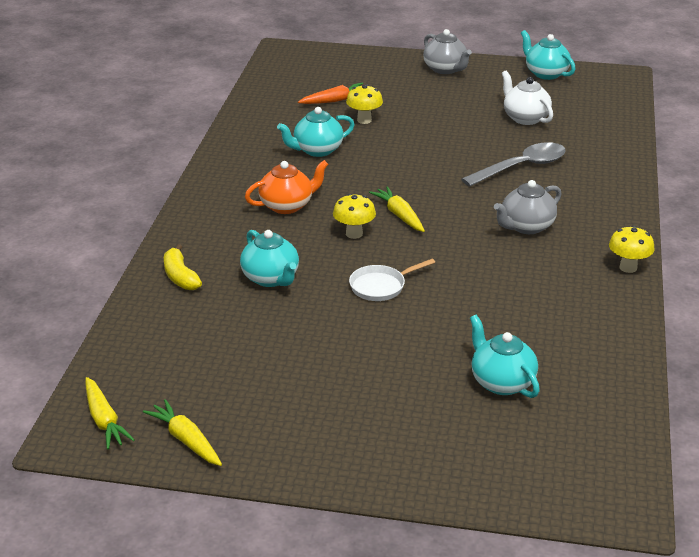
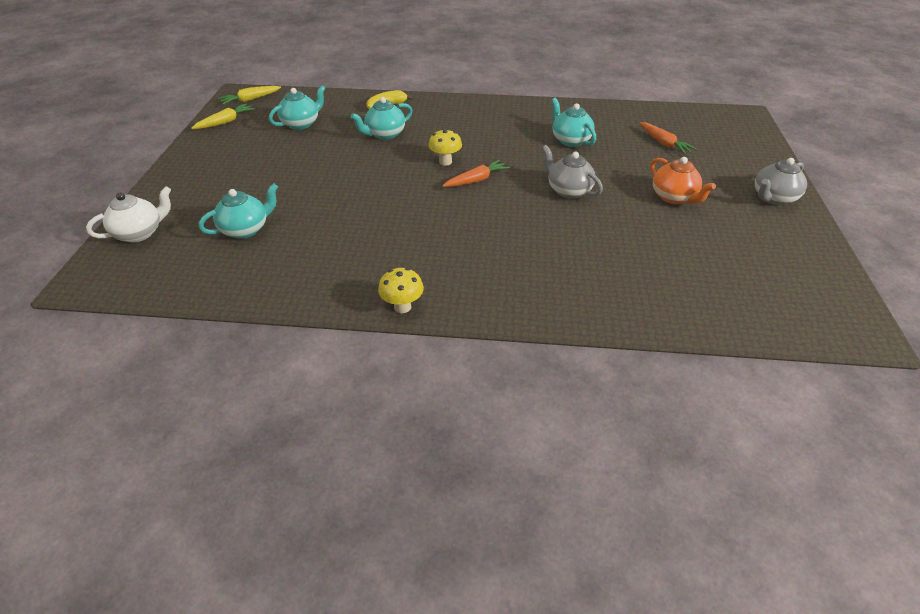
camera: 85 degrees right, 10 degrees up
orange teapot [245,160,329,214] -> orange teapot moved to [650,157,716,204]
yellow mushroom [346,85,383,124] -> none
white pan [349,259,435,301] -> none
yellow carrot [369,186,425,232] -> orange carrot [442,160,510,187]
grey spoon [461,142,566,187] -> none
grey teapot [494,180,562,234] -> grey teapot moved to [542,145,603,199]
white teapot [502,71,553,125] -> white teapot moved to [86,186,171,242]
turquoise teapot [521,30,576,80] -> turquoise teapot moved to [269,85,325,130]

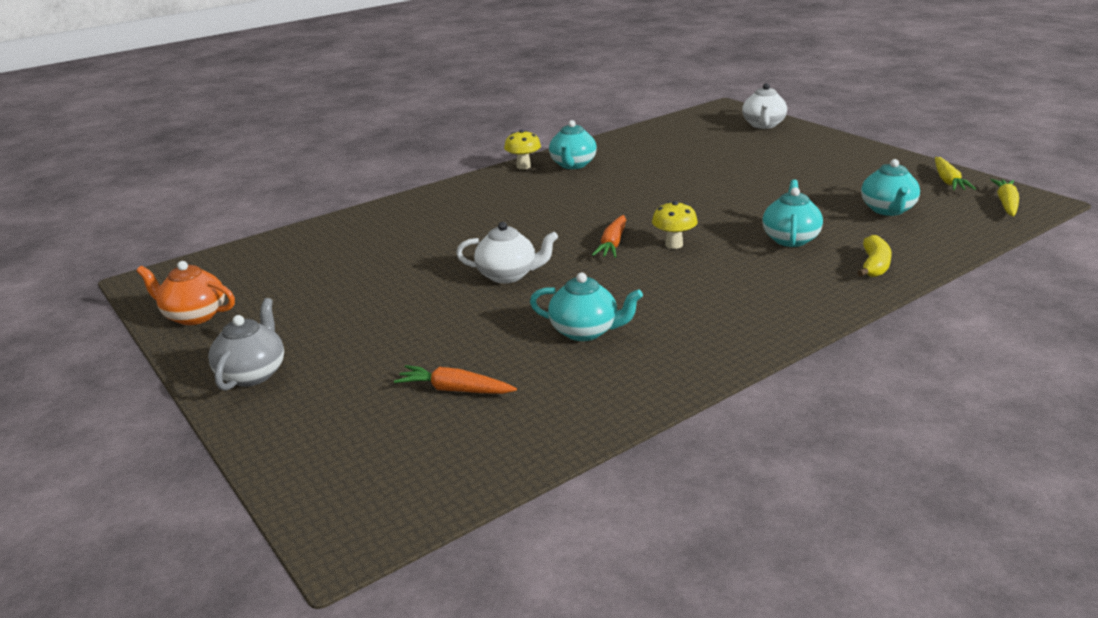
camera: 140 degrees right, 15 degrees down
turquoise teapot [199,183,278,239] -> turquoise teapot moved to [549,120,597,169]
grey teapot [542,145,603,199] -> white teapot [456,222,558,283]
orange teapot [650,157,716,204] -> orange teapot moved to [136,261,235,325]

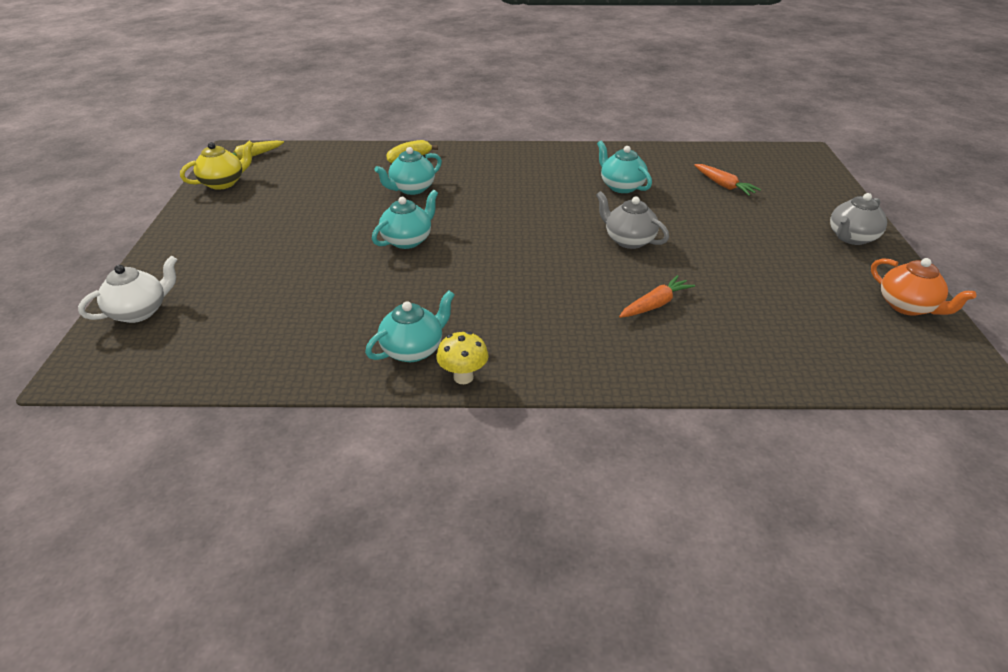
camera: 145 degrees left, 10 degrees up
white teapot [456,222,558,283] -> grey teapot [596,191,669,249]
orange carrot [592,215,626,258] -> orange carrot moved to [619,275,695,318]
yellow mushroom [652,201,698,249] -> none
turquoise teapot [861,159,920,216] -> turquoise teapot moved to [372,190,438,249]
yellow carrot [935,157,976,190] -> yellow teapot [180,140,254,190]

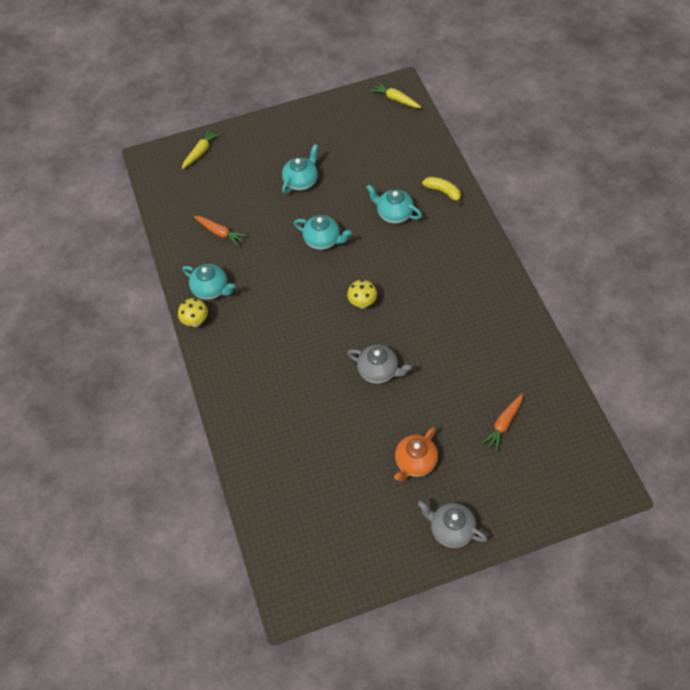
camera: 75 degrees right, 20 degrees up
white teapot [78,256,177,323] -> yellow carrot [182,128,221,169]
yellow teapot [180,140,254,190] -> none
grey teapot [596,191,669,249] -> grey teapot turned 90 degrees clockwise [347,345,412,384]
turquoise teapot [597,141,652,193] -> turquoise teapot moved to [282,144,318,194]
orange carrot [619,275,695,318] -> orange carrot moved to [194,216,247,246]
orange teapot [871,258,976,316] -> orange teapot moved to [394,427,438,481]
none -> yellow mushroom [347,280,377,309]

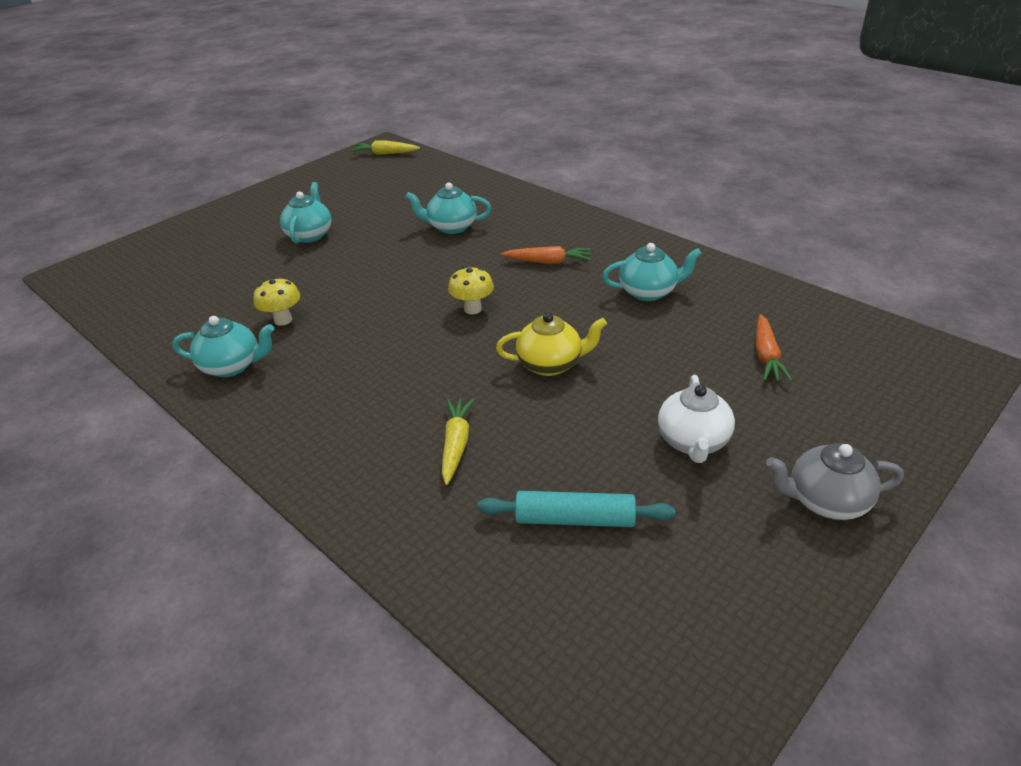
camera: 30 degrees left, 20 degrees down
yellow mushroom [178,298,208,327] -> yellow mushroom moved to [253,277,300,326]
yellow carrot [182,128,221,169] -> yellow carrot moved to [442,398,475,485]
orange carrot [194,216,247,246] -> orange carrot moved to [501,246,591,264]
turquoise teapot [294,215,351,250] -> turquoise teapot moved to [602,243,702,301]
grey teapot [347,345,412,384] -> yellow teapot [496,312,607,376]
orange teapot [394,427,438,481] -> white teapot [658,375,735,463]
yellow banana [422,177,462,205] -> none
none -> turquoise rolling pin [477,491,675,527]

